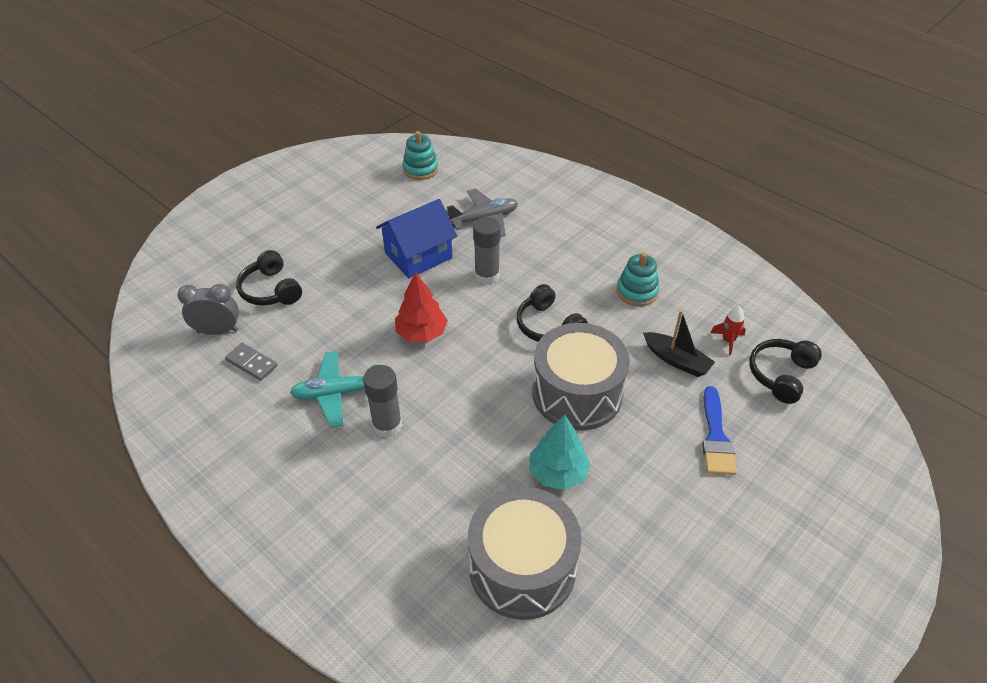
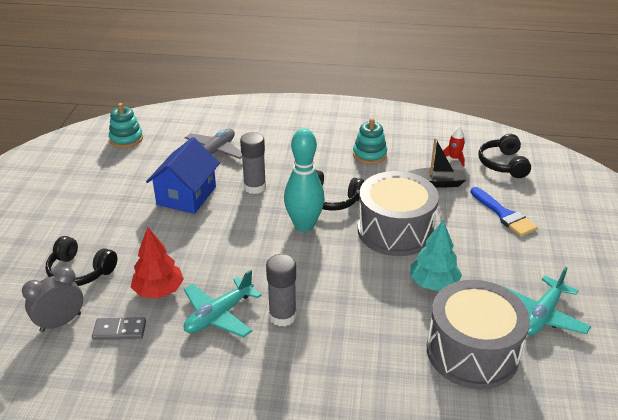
camera: 35 degrees left, 10 degrees down
red tree [395,272,448,342] -> red tree moved to [131,227,184,299]
none -> turquoise bowling pin [284,129,325,232]
none -> turquoise plane [503,267,591,335]

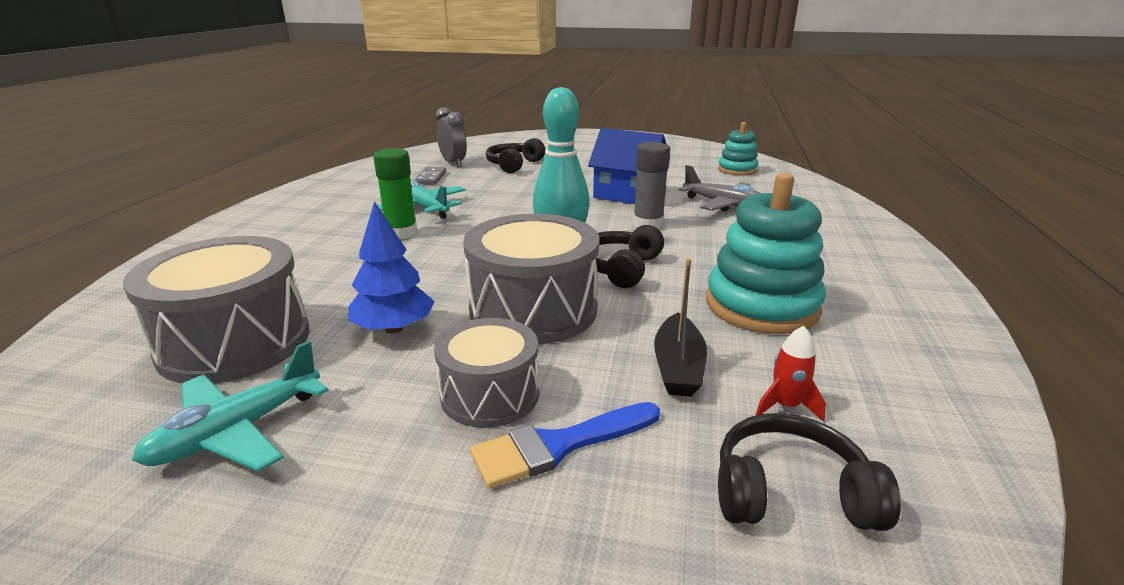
camera: 95 degrees right, 10 degrees down
red tree [131,227,184,299] -> none
grey glue stick [266,254,296,327] -> green glue stick [373,148,418,239]
turquoise stacking toy [353,118,387,164] -> turquoise stacking toy [706,173,826,334], size x1.70
turquoise tree [410,220,462,291] -> blue tree [348,201,435,334]
turquoise plane [503,267,591,335] -> turquoise plane turned 90 degrees counterclockwise [132,341,329,472]
none -> grey drum [434,318,539,428]

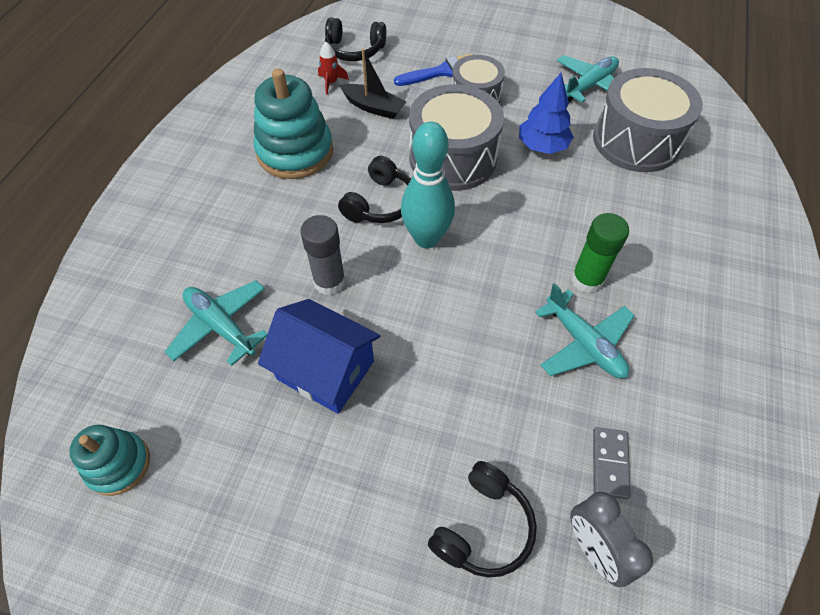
camera: 175 degrees left, 30 degrees up
black boat [654,258,707,397] -> black boat turned 105 degrees clockwise [339,49,406,119]
grey plane [679,165,760,212] -> turquoise plane [165,280,268,366]

